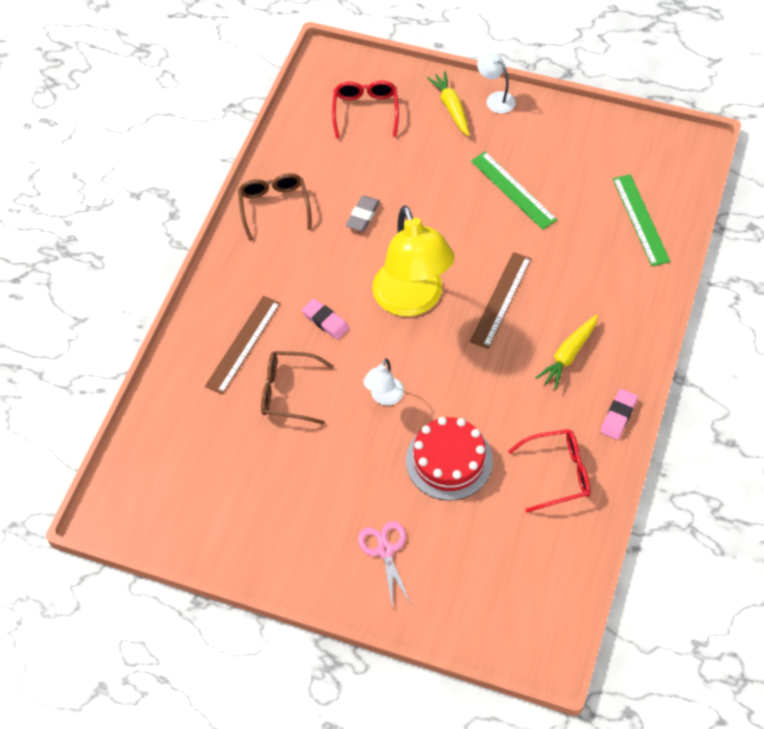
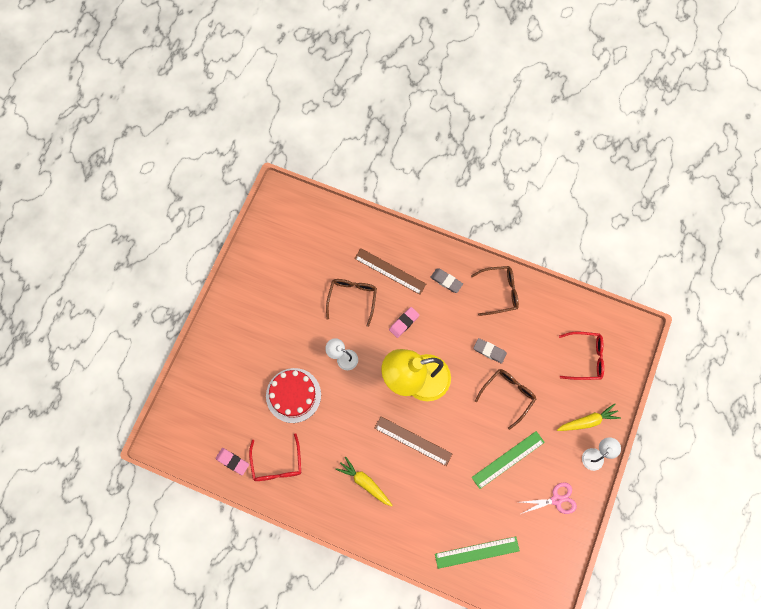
camera: 90 degrees right, 15 degrees up
pink scissors [358,521,411,609] -> pink scissors moved to [521,482,577,514]
pink eraser [600,389,638,440] -> pink eraser moved to [216,448,249,475]
none -> grey eraser [430,268,463,293]
none -> brown glasses [475,369,536,430]

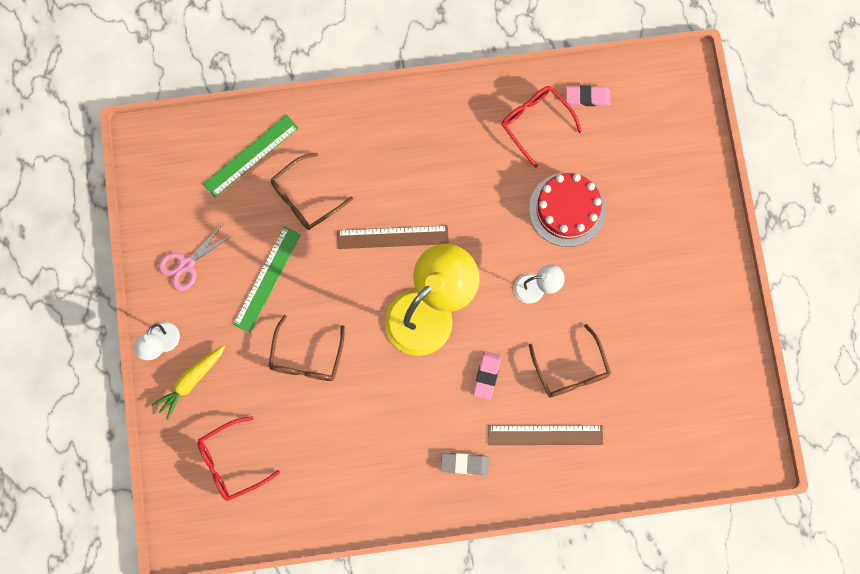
camera: 150 degrees right, 5 degrees up
yellow carrot [336,457,393,506] -> none
brown glasses [471,266,519,316] -> brown glasses moved to [271,153,353,230]
grey eraser [473,338,507,364] -> none

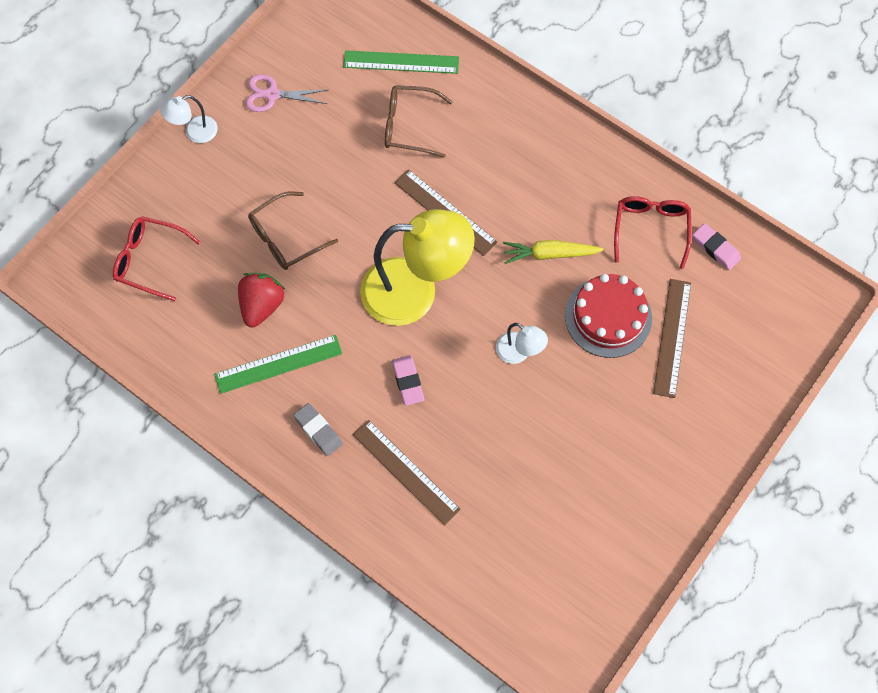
camera: 45 degrees right, 10 degrees down
yellow carrot [152,345,225,420] -> yellow carrot moved to [503,240,604,264]
green ruler [233,226,301,333] -> green ruler moved to [214,335,342,394]
pink eraser [473,351,501,400] -> pink eraser turned 75 degrees counterclockwise [392,355,424,406]
brown glasses [529,324,611,398] -> none
none -> red strawberry [238,273,285,327]
none -> brown ruler [653,279,691,398]

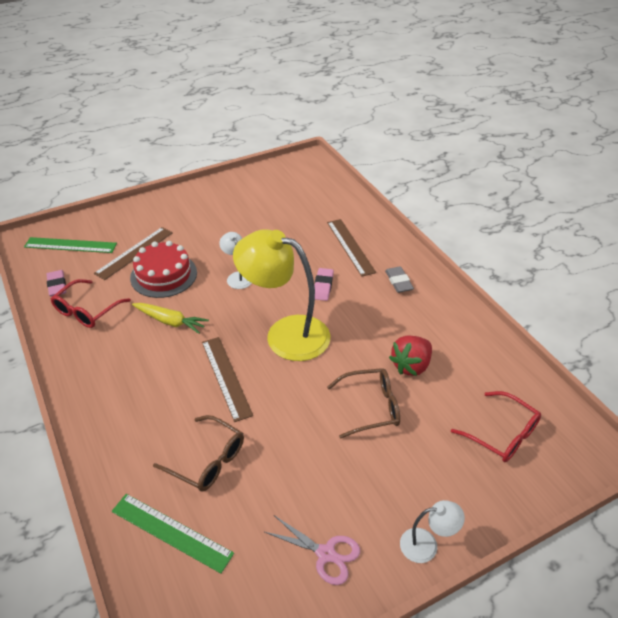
camera: 155 degrees left, 25 degrees down
green ruler [214,335,342,394] -> green ruler moved to [24,237,117,253]

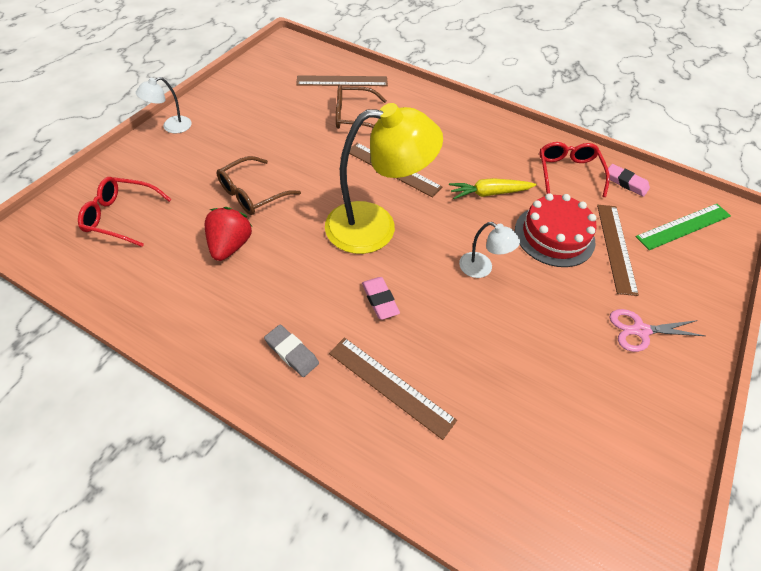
camera: 145 degrees right, 10 degrees up
green ruler [112,494,234,574] -> brown ruler [296,75,388,86]
pink scissors [265,515,360,585] -> pink scissors moved to [610,309,705,352]

